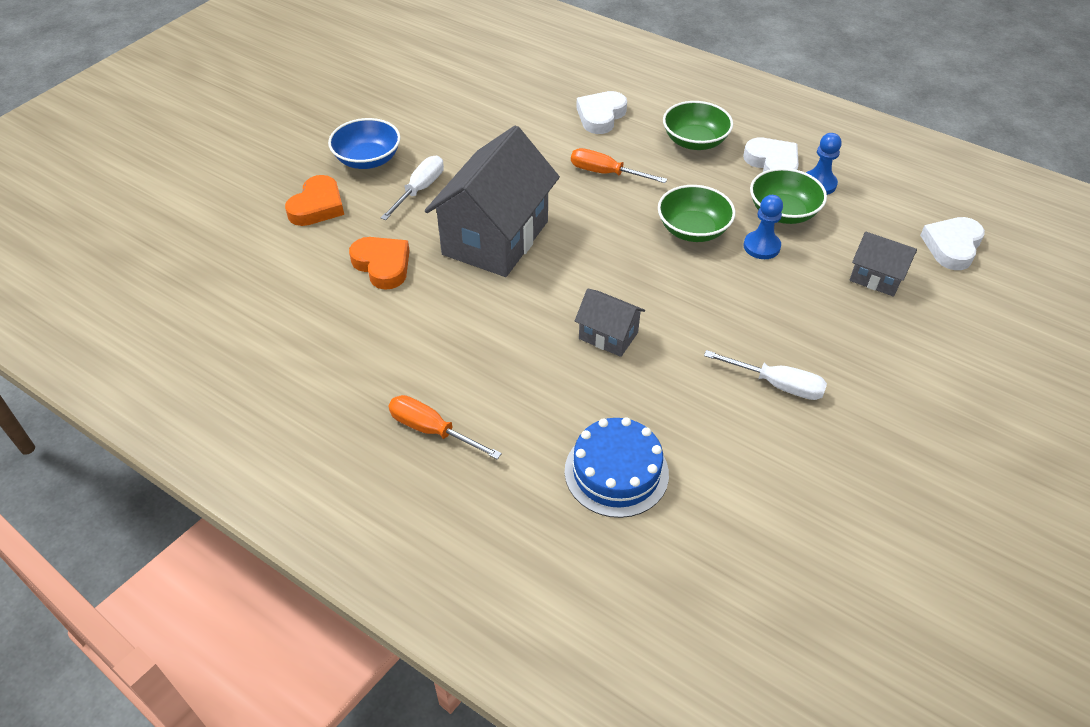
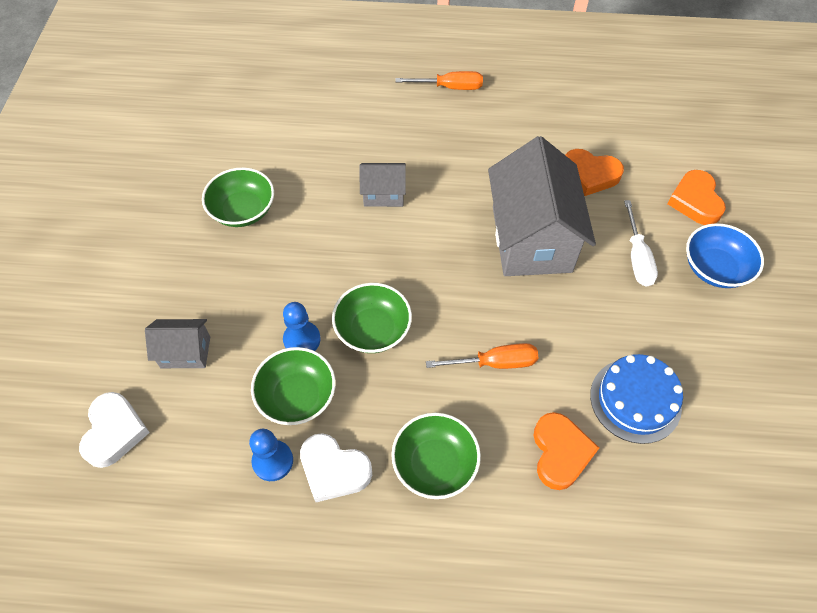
camera: 150 degrees right, 10 degrees up
blue cake [565,417,669,518] -> blue cake moved to [590,354,683,444]
white heart [576,91,627,134] -> orange heart [533,412,599,490]
white screwdriver [704,350,827,400] -> green bowl [202,168,274,227]

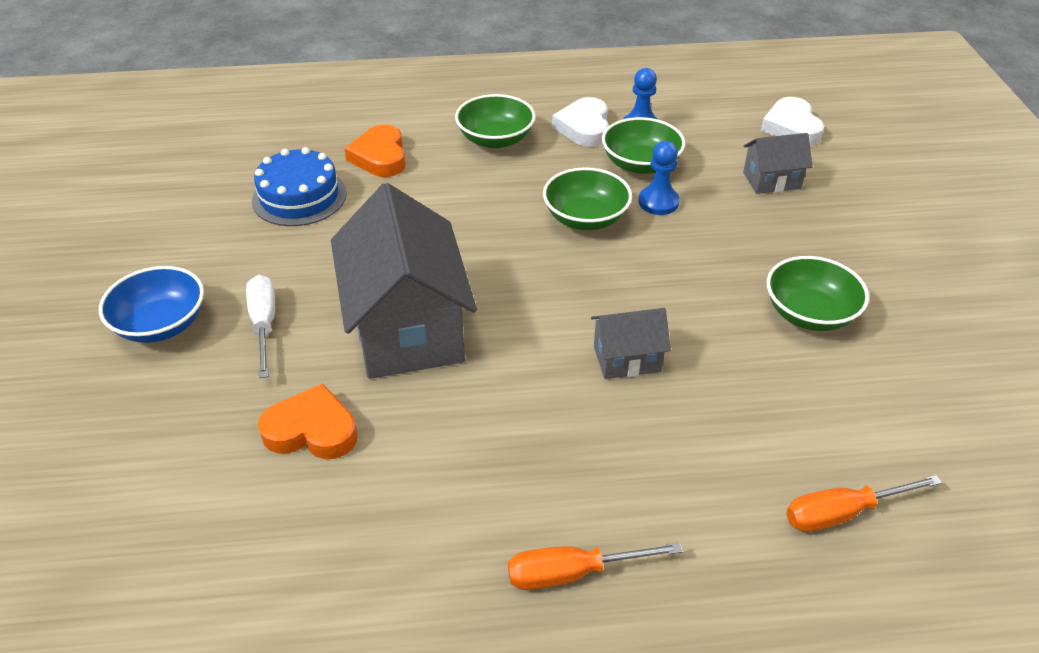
camera: 170 degrees right, 15 degrees down
white heart [300,433,372,502] -> white heart turned 105 degrees counterclockwise [552,97,609,147]
orange screwdriver [426,343,538,369] -> orange screwdriver moved to [786,475,942,532]
orange heart [667,170,726,225] -> none

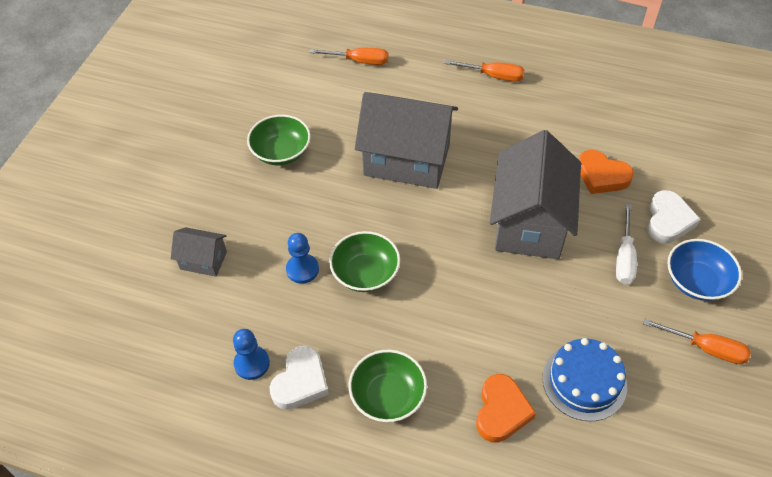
camera: 155 degrees left, 10 degrees up
grey house [591,308,671,379] -> grey house [355,92,458,189], size x2.11
green bowl [602,117,685,174] -> none
white heart [761,97,824,146] -> white heart moved to [647,190,701,243]
none -> orange screwdriver [643,319,751,364]

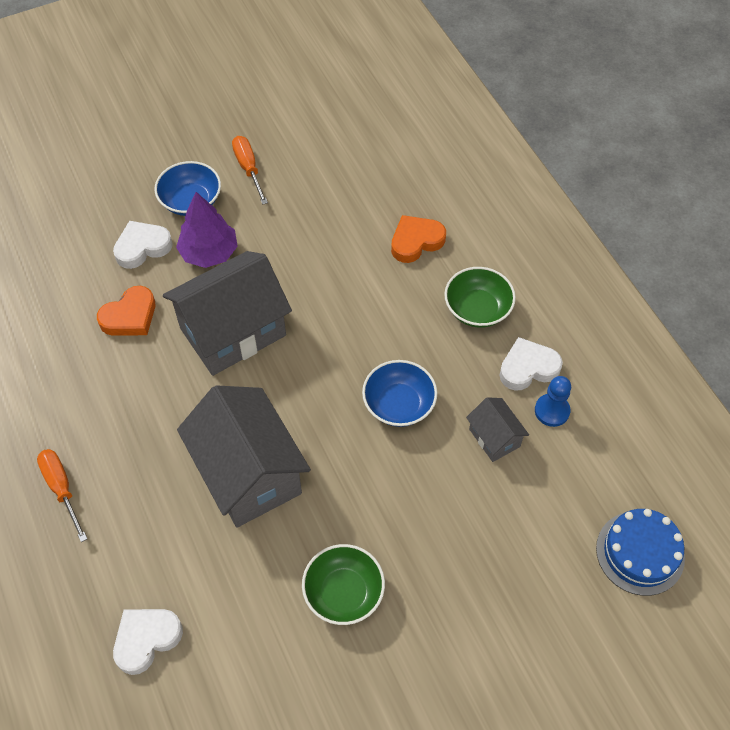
camera: 135 degrees left, 5 degrees up
grey house [171,227,227,277] -> grey house moved to [466,397,529,462]
blue pawn [286,233,319,284] -> none
orange screwdriver [309,48,389,65] -> white heart [113,609,183,675]
green bowl [329,231,400,292] -> blue bowl [362,360,437,427]
blue cake [542,338,627,421] -> blue cake moved to [596,509,685,596]
orange heart [579,150,634,194] -> orange heart turned 60 degrees clockwise [97,286,155,336]
white screwdriver [616,204,637,284] -> purple tree [176,192,238,268]

